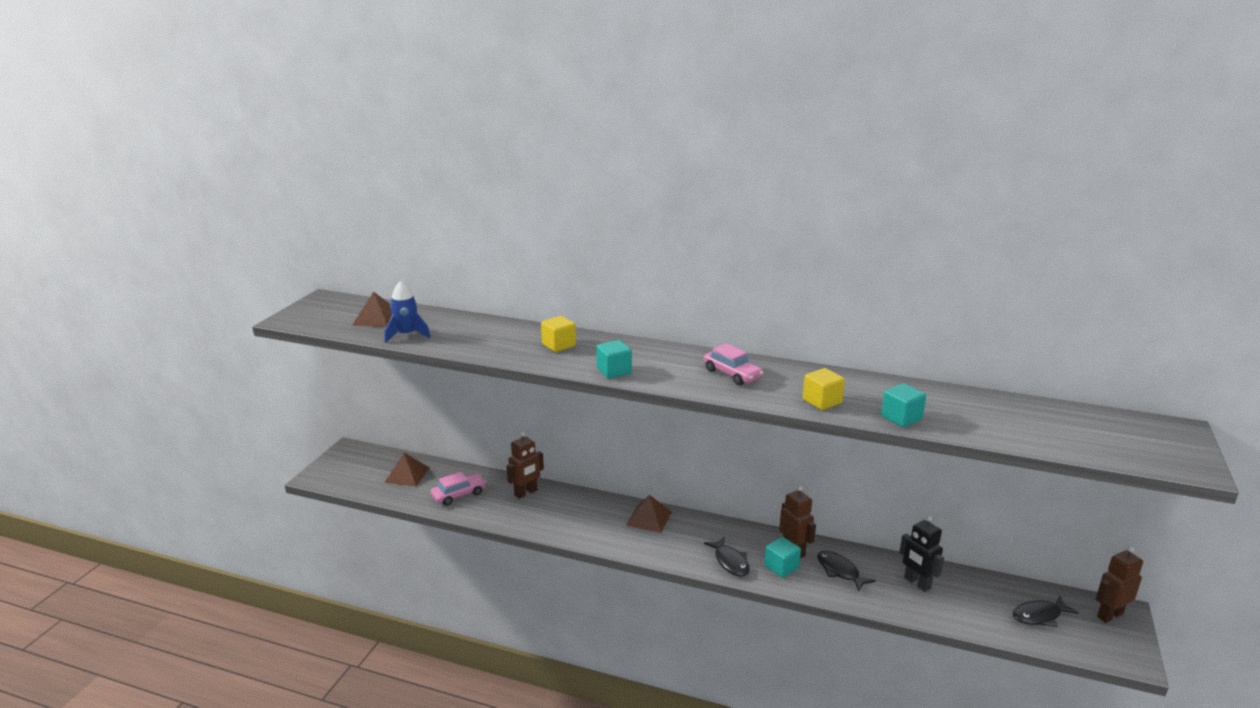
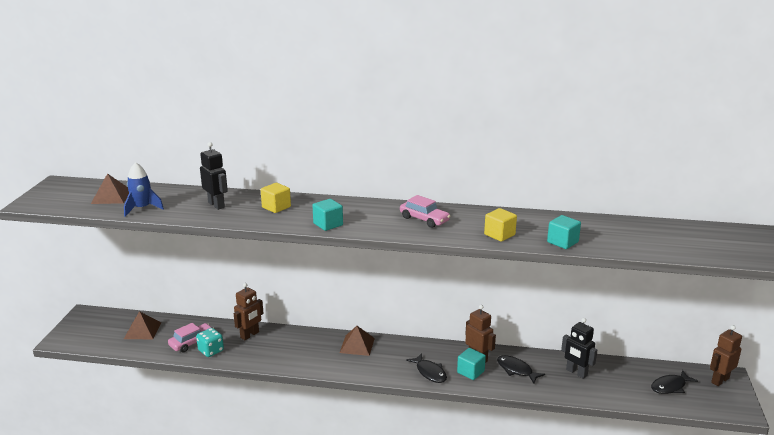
camera: 10 degrees left, 0 degrees up
none -> turquoise dice [196,328,224,357]
none -> black robot [200,142,228,210]

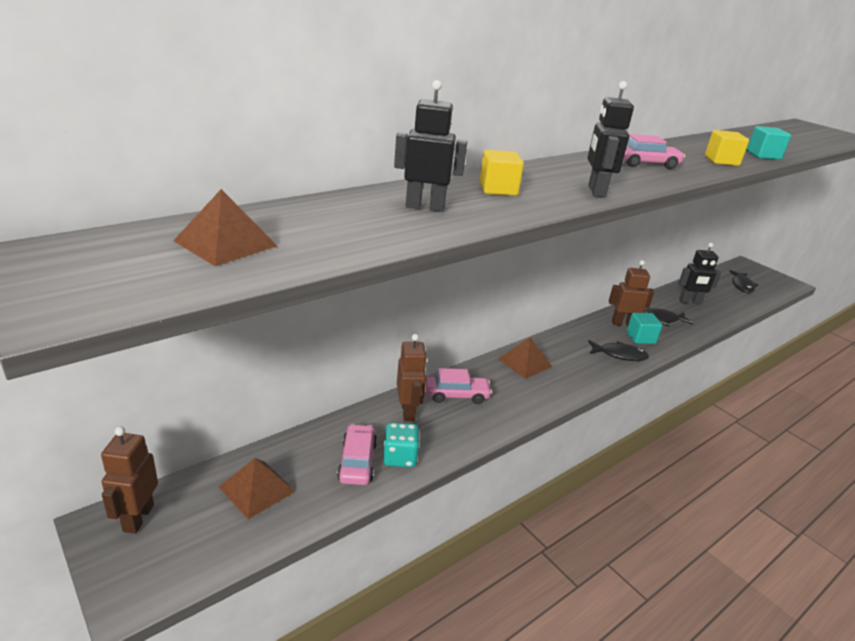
camera: 50 degrees left, 5 degrees up
blue rocket [124,162,164,217] -> none
turquoise cube [312,199,343,231] -> black robot [588,81,634,198]
brown robot [710,325,742,386] -> brown robot moved to [101,426,158,534]
none -> pink car [425,368,492,404]

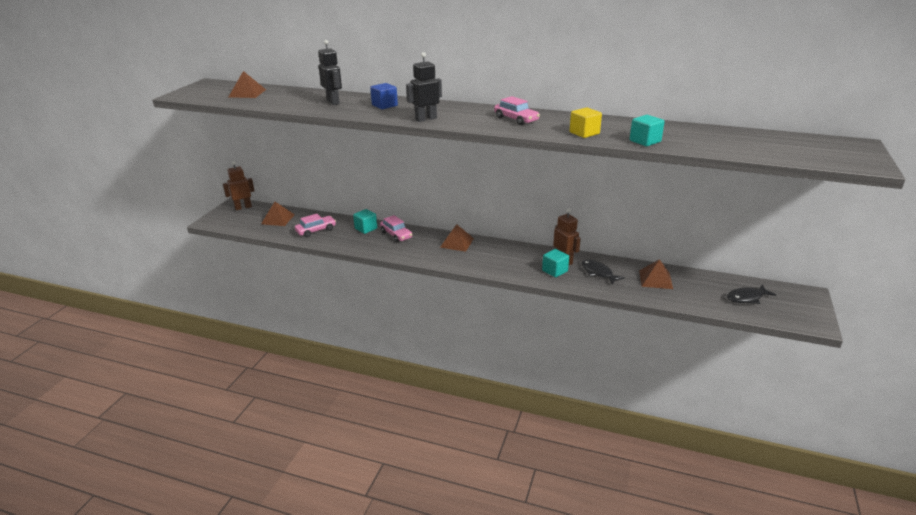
camera: 60 degrees right, 0 degrees up
turquoise dice [383,422,420,467] -> none
brown robot [397,334,427,421] -> turquoise cube [353,209,377,234]
yellow cube [479,150,524,196] -> blue cube [370,83,398,109]
black fish [588,340,649,361] -> none
black robot [679,243,721,305] -> brown pyramid [639,259,673,289]

